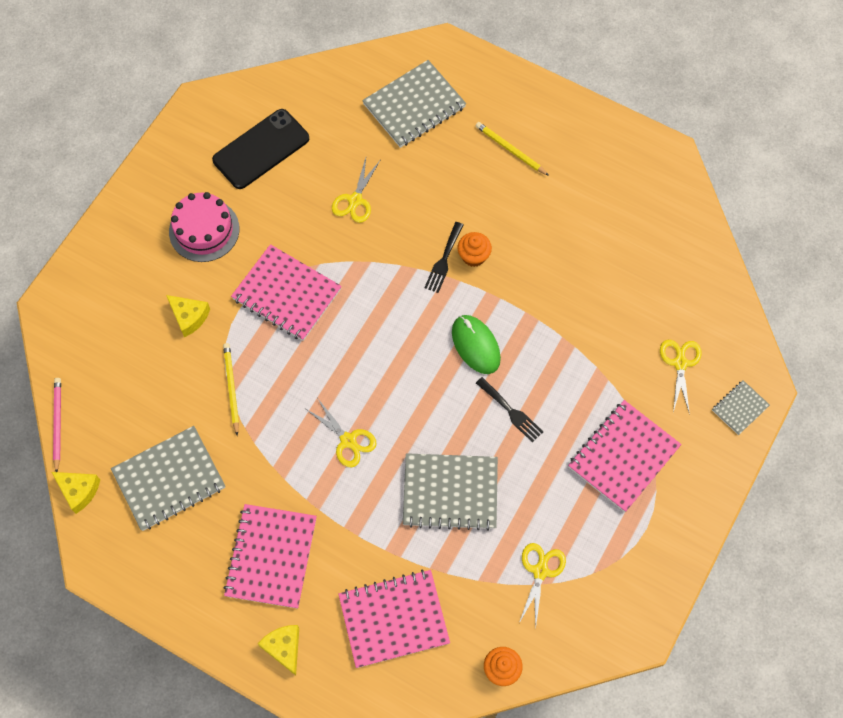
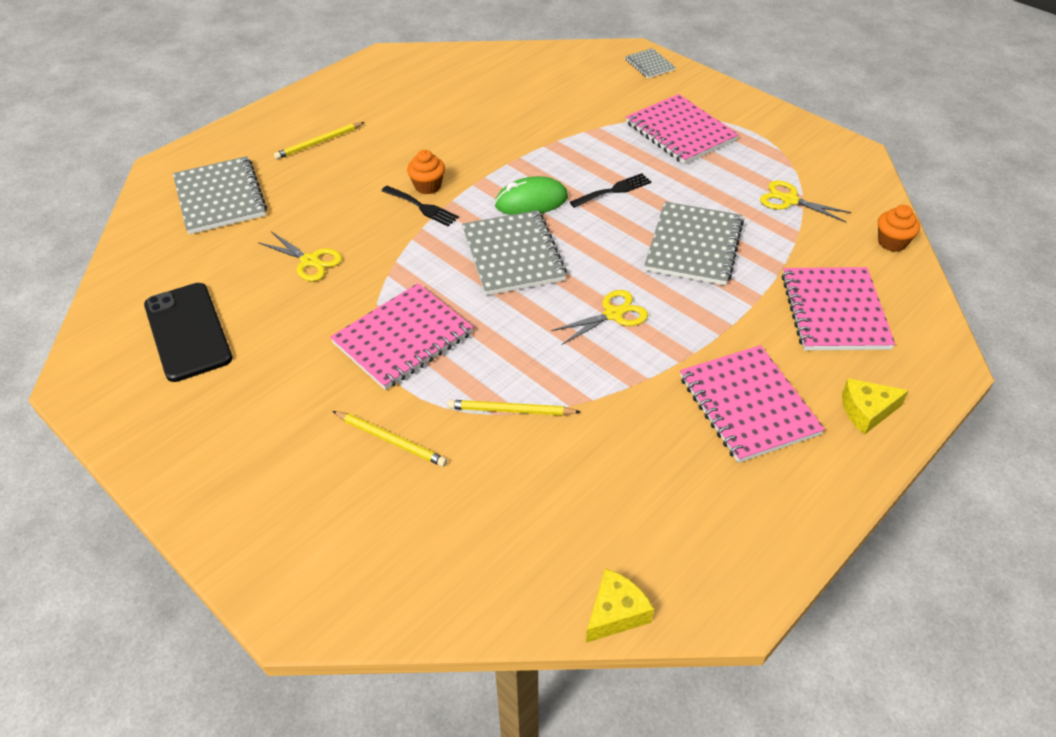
camera: 75 degrees left, 20 degrees down
pink pencil [53,378,61,472] -> none
grey notebook [111,426,225,531] -> grey notebook moved to [462,210,567,295]
yellow cheese [166,295,210,337] -> yellow pencil [333,411,447,467]
pink cake [169,192,239,262] -> none
pink notebook [223,504,317,609] -> pink notebook turned 45 degrees clockwise [680,345,825,463]
yellow scissors [660,340,702,415] -> none

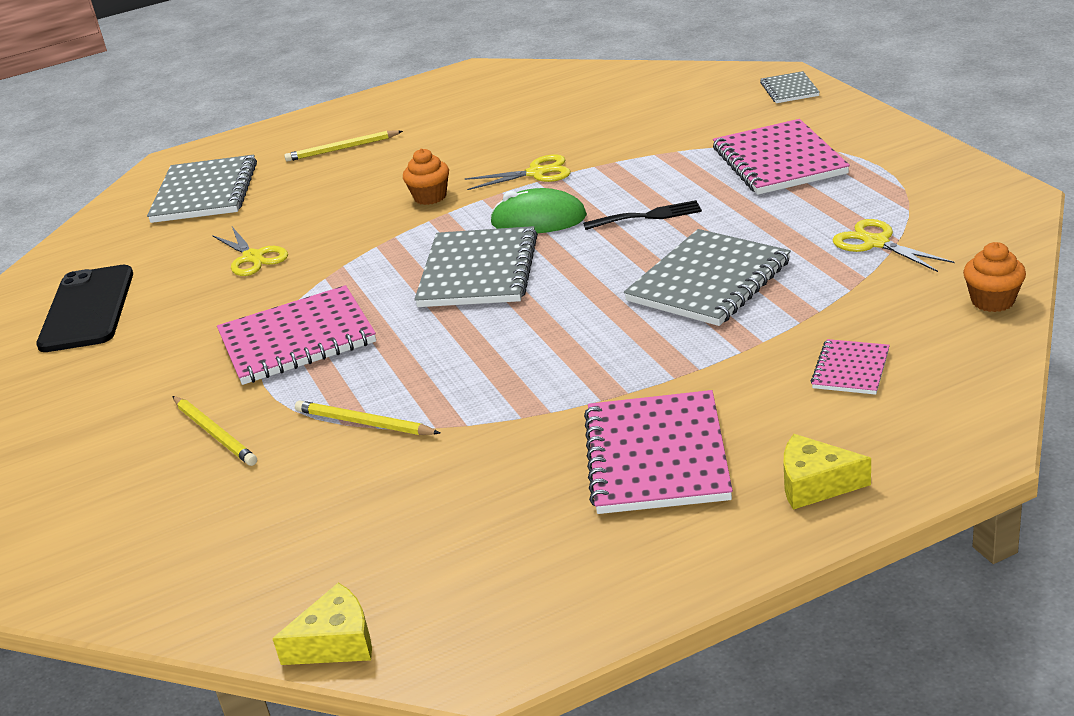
camera: 25 degrees right, 15 degrees down
black fork [381,186,459,226] -> none
yellow scissors [551,290,648,345] -> yellow scissors moved to [465,154,571,190]
pink notebook [781,267,896,350] -> pink notebook [811,339,890,395], size x0.51

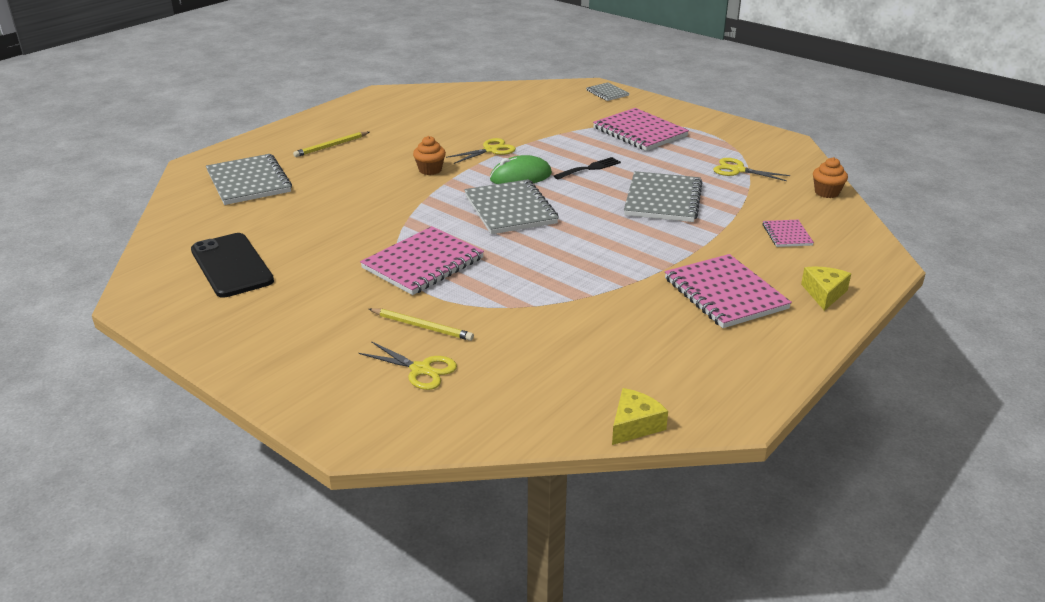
camera: 30 degrees left, 0 degrees up
yellow scissors [212,227,288,276] -> yellow scissors moved to [359,341,457,390]
yellow pencil [295,400,440,435] -> none
yellow cheese [783,434,871,510] -> yellow cheese turned 120 degrees clockwise [801,267,851,311]

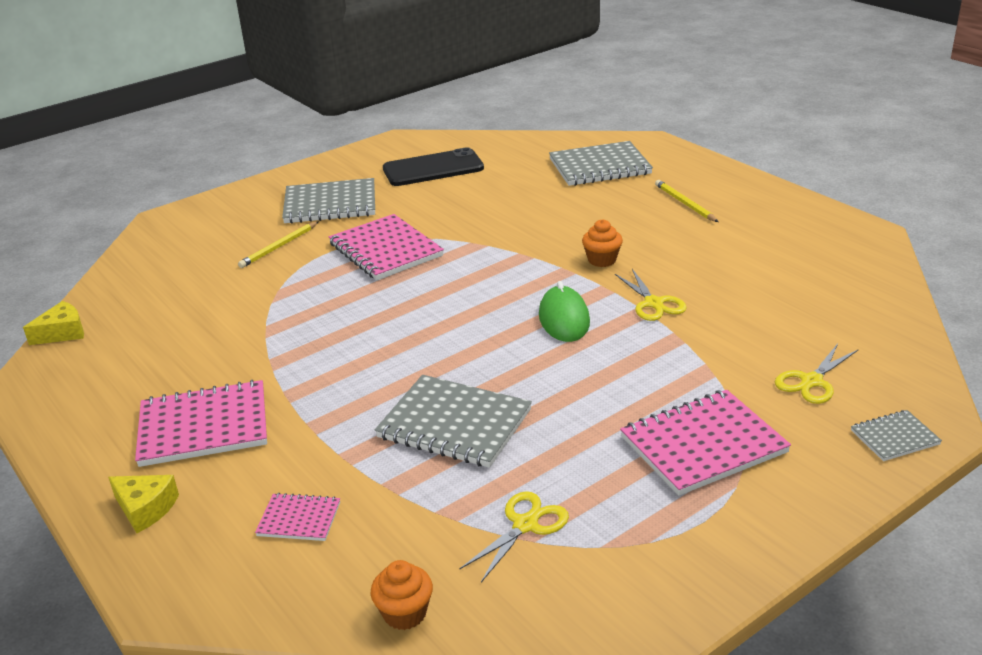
camera: 105 degrees right, 0 degrees up
yellow scissors [359,341,457,390] -> yellow scissors moved to [775,344,858,404]
grey notebook [464,179,559,234] -> grey notebook moved to [282,178,375,224]
black fork [554,157,621,179] -> none
yellow cheese [612,388,668,445] -> yellow cheese turned 90 degrees counterclockwise [23,301,84,345]

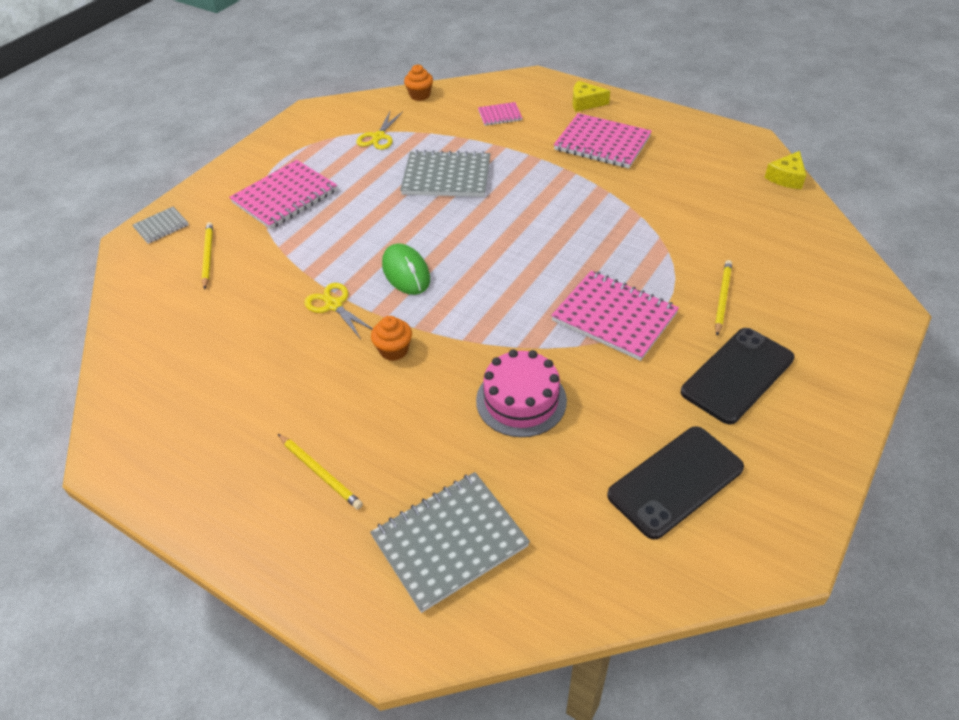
camera: 160 degrees right, 15 degrees up
pink notebook [135,380,267,467] -> pink notebook turned 60 degrees clockwise [554,113,652,168]
grey notebook [282,178,375,224] -> black phone [681,328,795,424]
yellow scissors [775,344,858,404] -> yellow pencil [202,222,213,290]
none -> pink cake [476,349,567,437]

